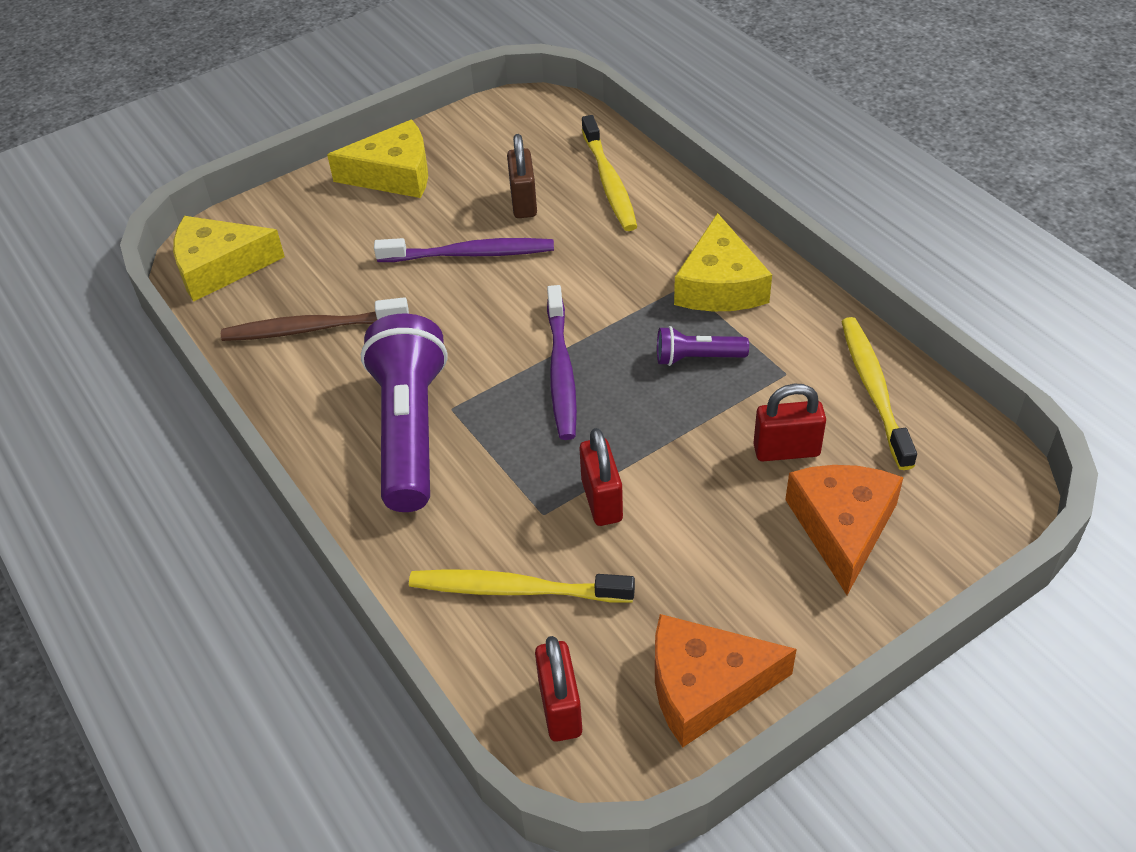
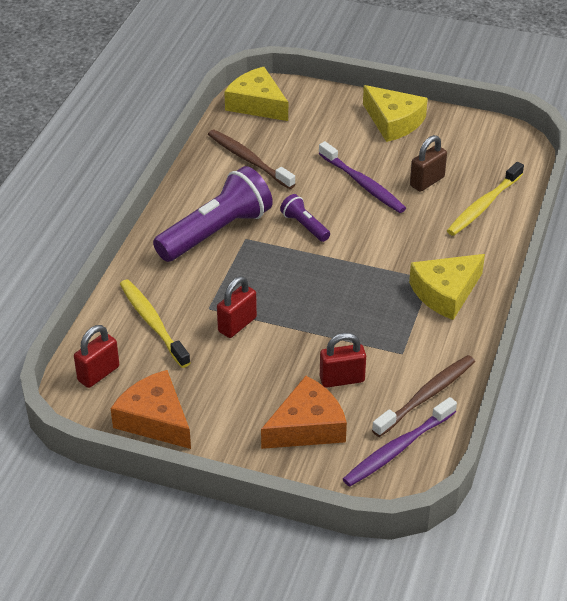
camera: 50 degrees right, 5 degrees down
purple toothbrush [547,285,577,440] -> purple toothbrush moved to [343,397,457,487]
purple flashlight [657,326,749,366] -> purple flashlight moved to [280,194,330,242]
red padlock [753,384,826,461] -> red padlock turned 60 degrees counterclockwise [320,333,366,388]
yellow toothbrush [841,317,917,470] -> brown toothbrush [372,355,475,437]

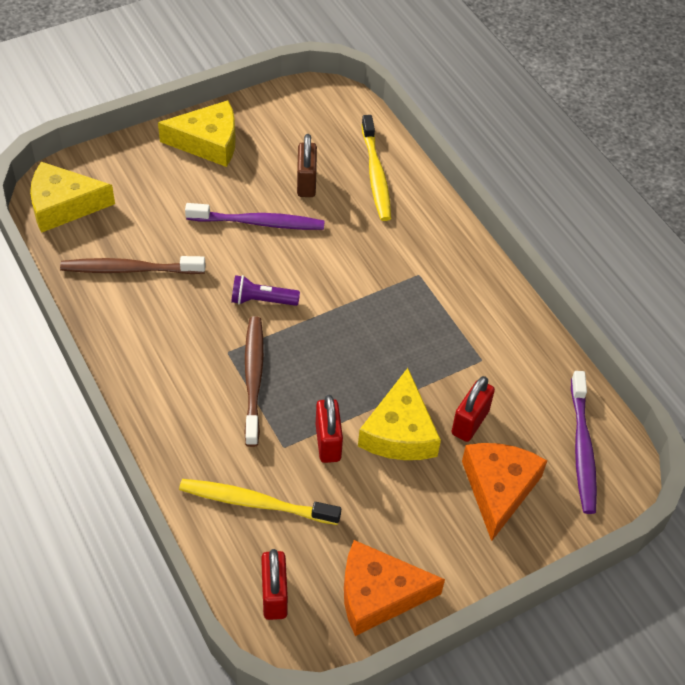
camera: 50 degrees left, 10 degrees up
purple flashlight [153,166,273,262] -> none
brown toothbrush [372,355,475,437] -> brown toothbrush moved to [244,317,264,447]
yellow cheese [409,254,485,320] -> yellow cheese moved to [358,368,441,460]

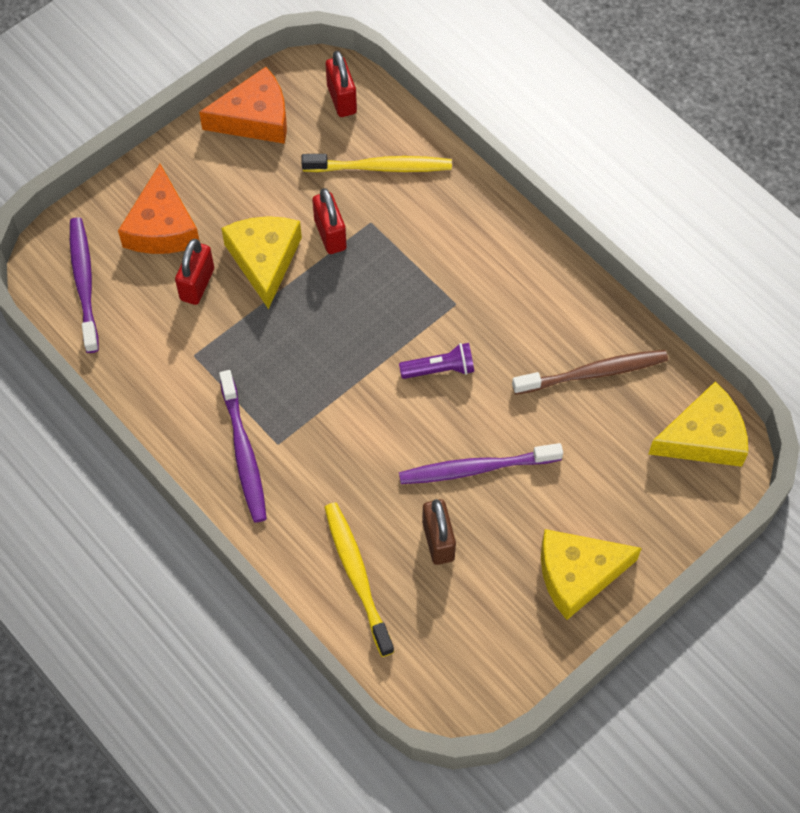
camera: 170 degrees right, 10 degrees up
brown toothbrush [244,317,264,447] -> none
none -> purple toothbrush [219,370,267,523]

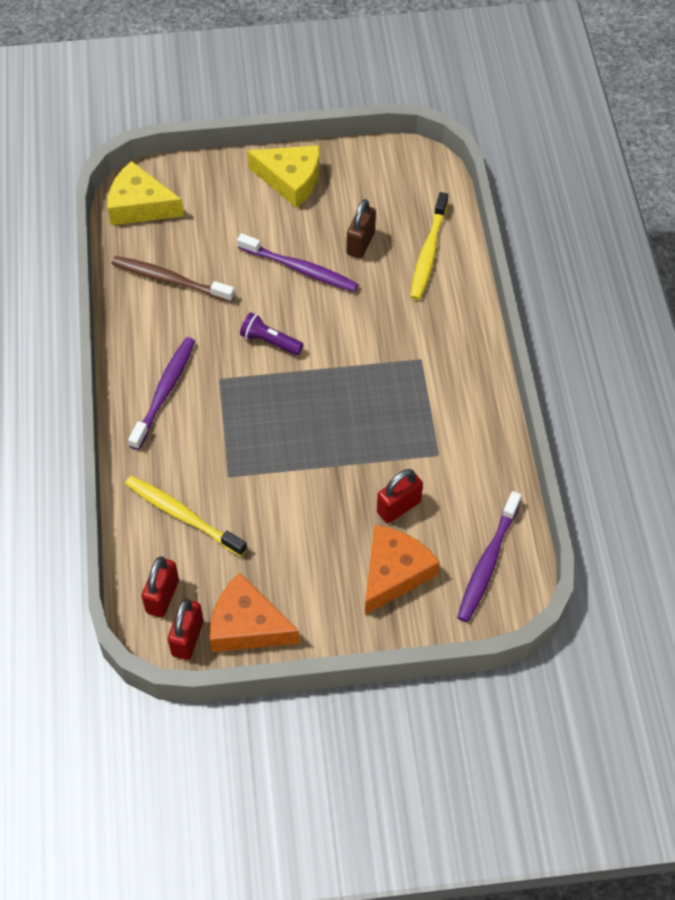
camera: 145 degrees left, 5 degrees down
purple toothbrush [219,370,267,523] -> purple toothbrush moved to [128,337,195,450]
yellow cheese [221,216,302,309] -> none
red padlock [312,188,347,254] -> red padlock moved to [168,598,204,660]

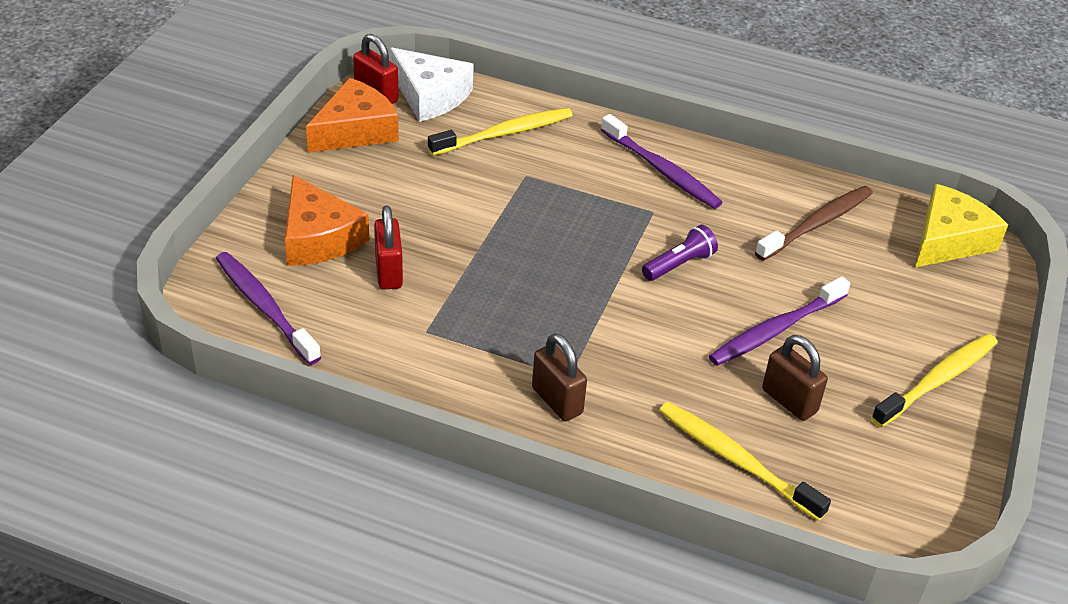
camera: 115 degrees right, 15 degrees down
red padlock [142,556,179,618] -> white cheese [390,48,474,122]
yellow cheese [247,145,320,208] -> yellow toothbrush [871,334,998,427]
none -> brown padlock [532,333,587,421]

